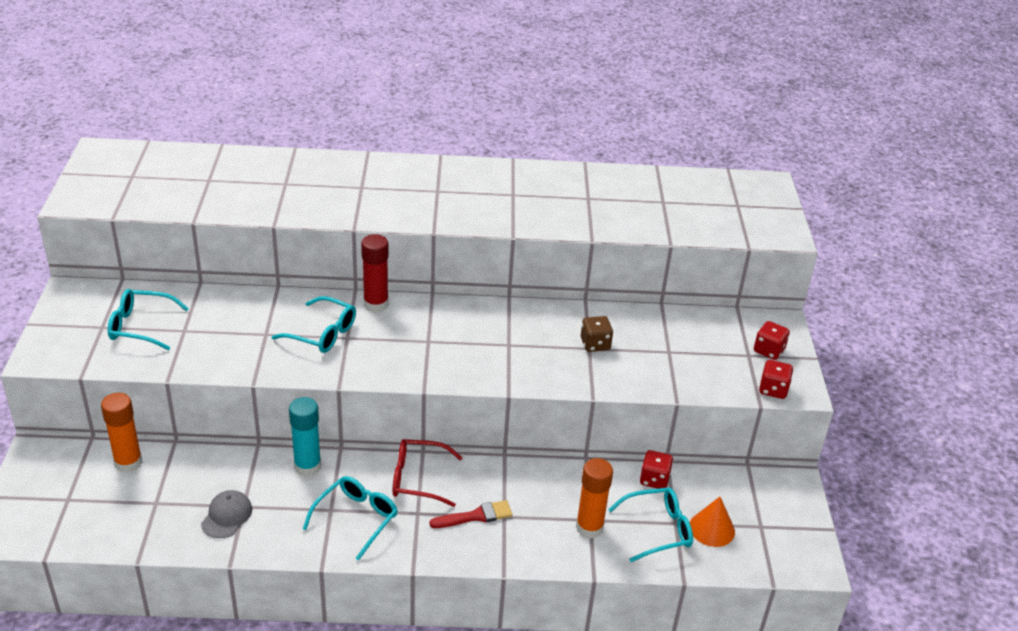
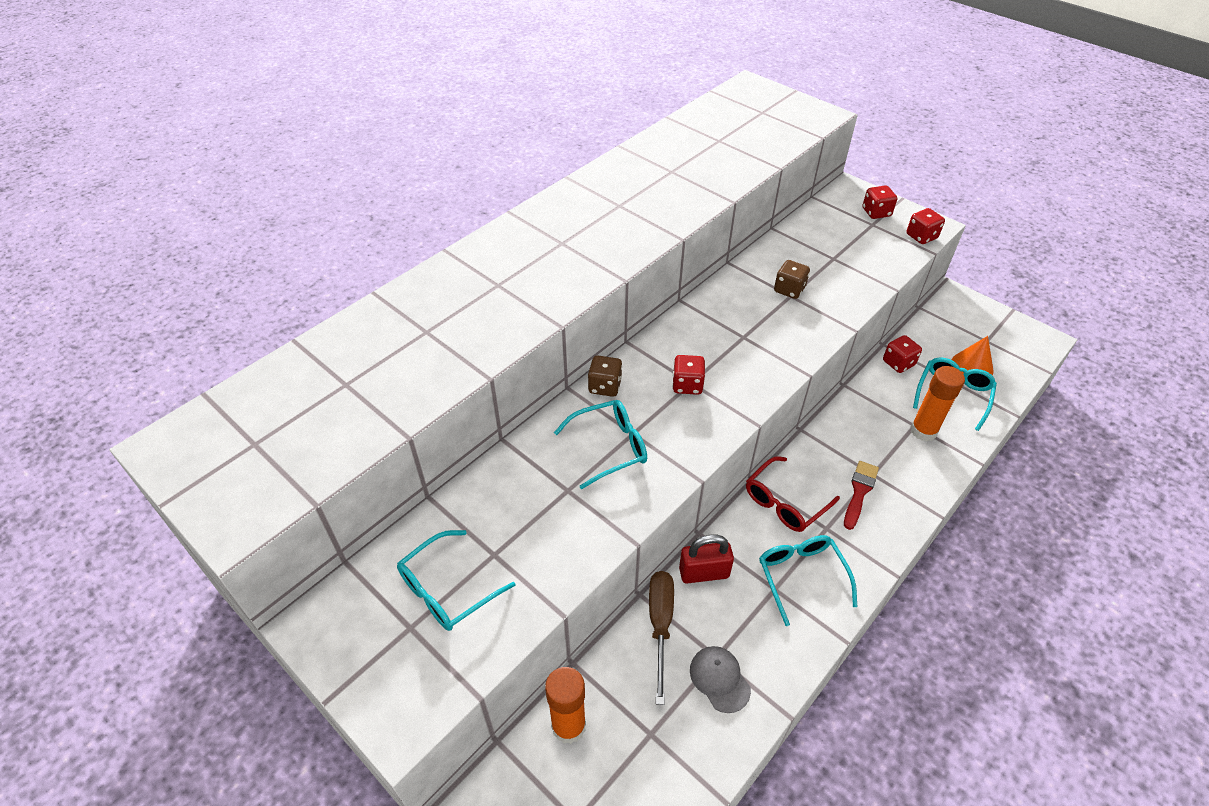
camera: 45 degrees left, 10 degrees up
turquoise glue stick [289,397,321,476] -> red padlock [679,535,734,583]
red glue stick [361,234,389,312] -> brown dice [588,355,622,397]
none -> brown screwdriver [649,571,674,705]
none -> red dice [672,355,705,395]

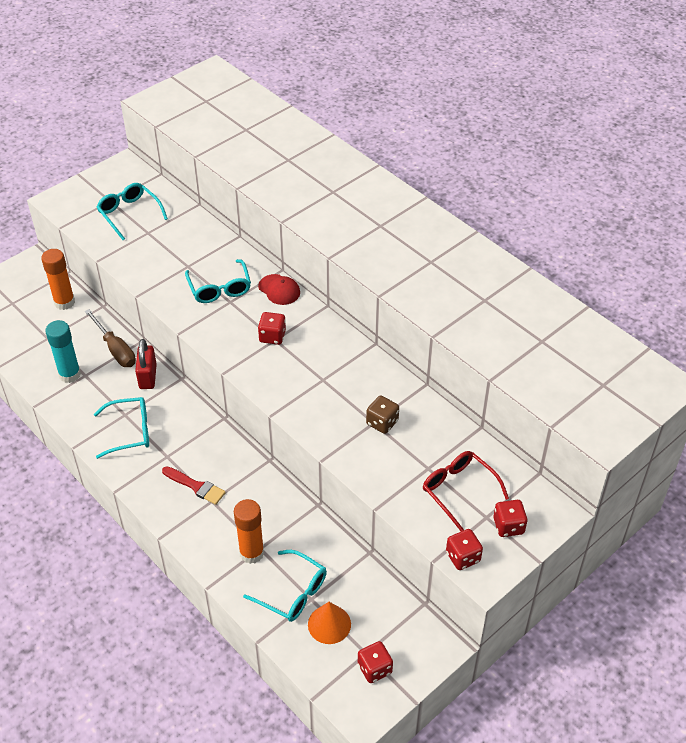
camera: 95 degrees right, 0 degrees up
brown dice [588,355,622,397] -> red cap [258,274,300,305]
brown screwdriver [649,571,674,705] -> brown screwdriver turned 45 degrees clockwise [85,309,136,367]
grey cap [690,646,751,713] -> turquoise glue stick [45,320,81,383]
red glasses [746,456,840,532] -> red glasses moved to [423,451,509,531]
red dice [883,335,922,373] -> red dice moved to [358,641,393,683]

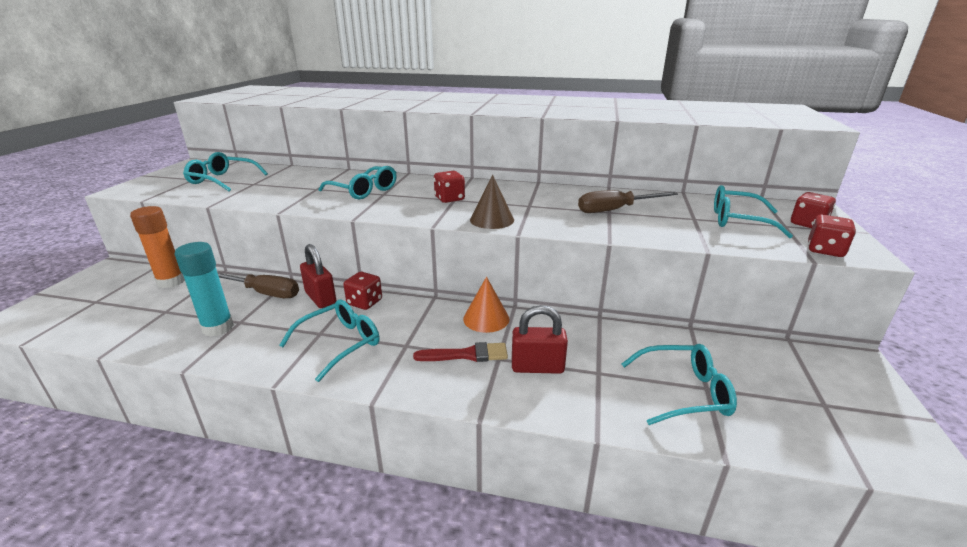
camera: 35 degrees left, 20 degrees down
orange glue stick [234,499,264,564] -> none
red cap [258,274,300,305] -> none
orange cone [308,602,351,644] -> orange cone moved to [463,277,509,333]
red dice [358,641,393,683] -> red dice moved to [343,272,382,310]
brown dice [366,395,399,434] -> brown screwdriver [578,190,678,213]
red glasses [423,451,509,531] -> turquoise glasses [714,185,793,238]
none -> brown cone [470,175,514,229]
none -> red padlock [512,305,568,374]

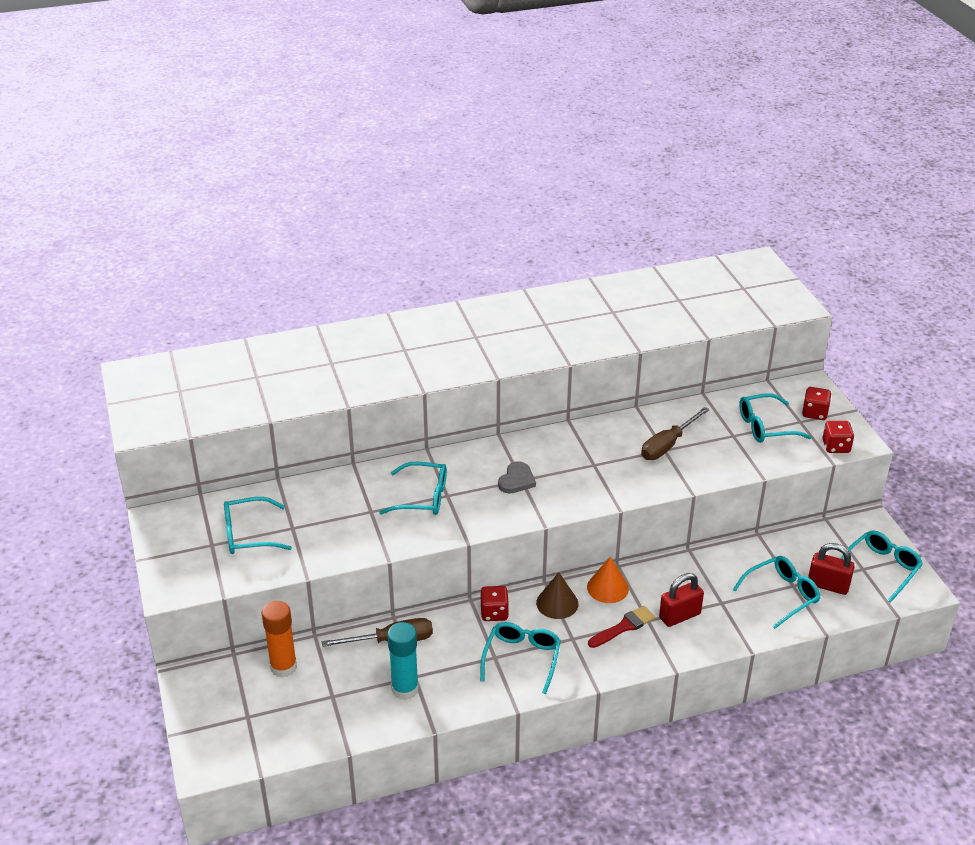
camera: 30 degrees left, 10 degrees up
red padlock [300,244,336,308] -> red padlock moved to [808,543,855,595]
red dice [434,171,465,203] -> grey heart [498,461,536,494]
brown cone [470,175,514,229] -> brown cone moved to [536,572,578,619]
none -> turquoise glasses [841,530,923,603]

